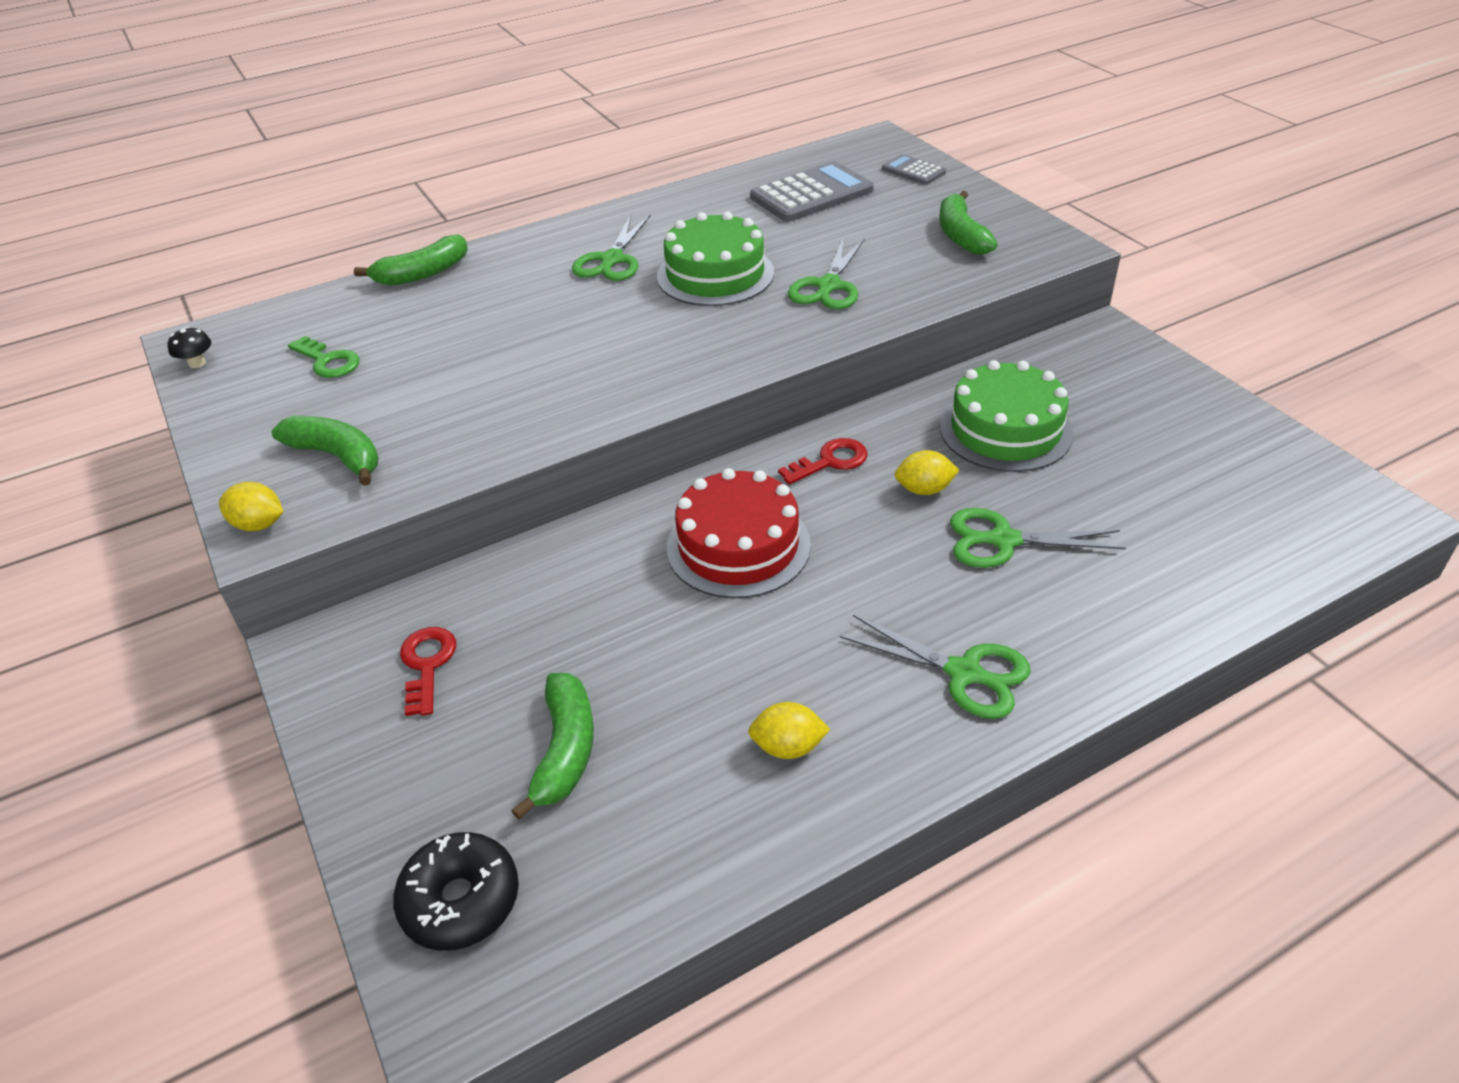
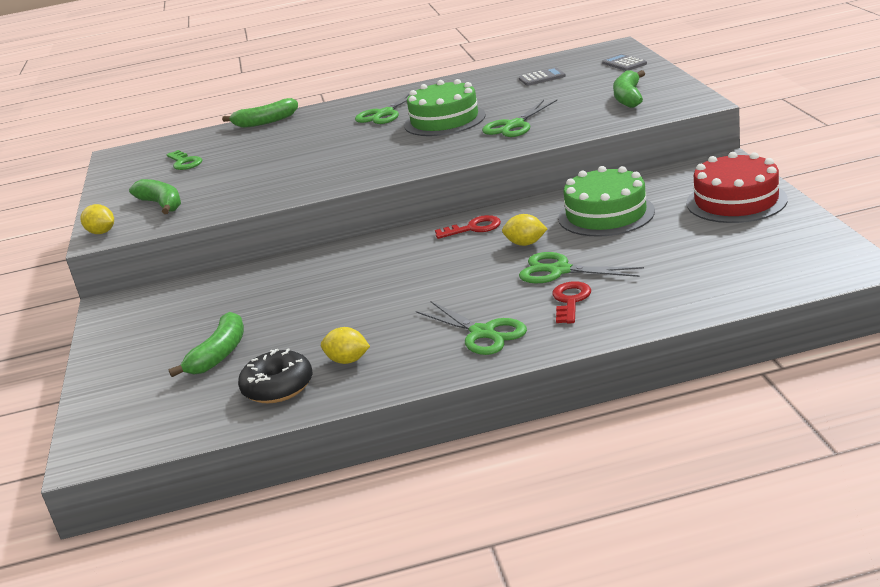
camera: 20 degrees right, 15 degrees down
black mushroom [167,327,211,368] -> none
black donut [393,832,519,951] -> black donut moved to [238,349,313,403]
red key [400,627,456,716] -> red key moved to [552,281,591,324]
red cake [667,468,811,598] -> red cake moved to [686,152,788,223]
grey calculator [750,161,874,222] -> grey calculator [519,67,566,86], size x0.53

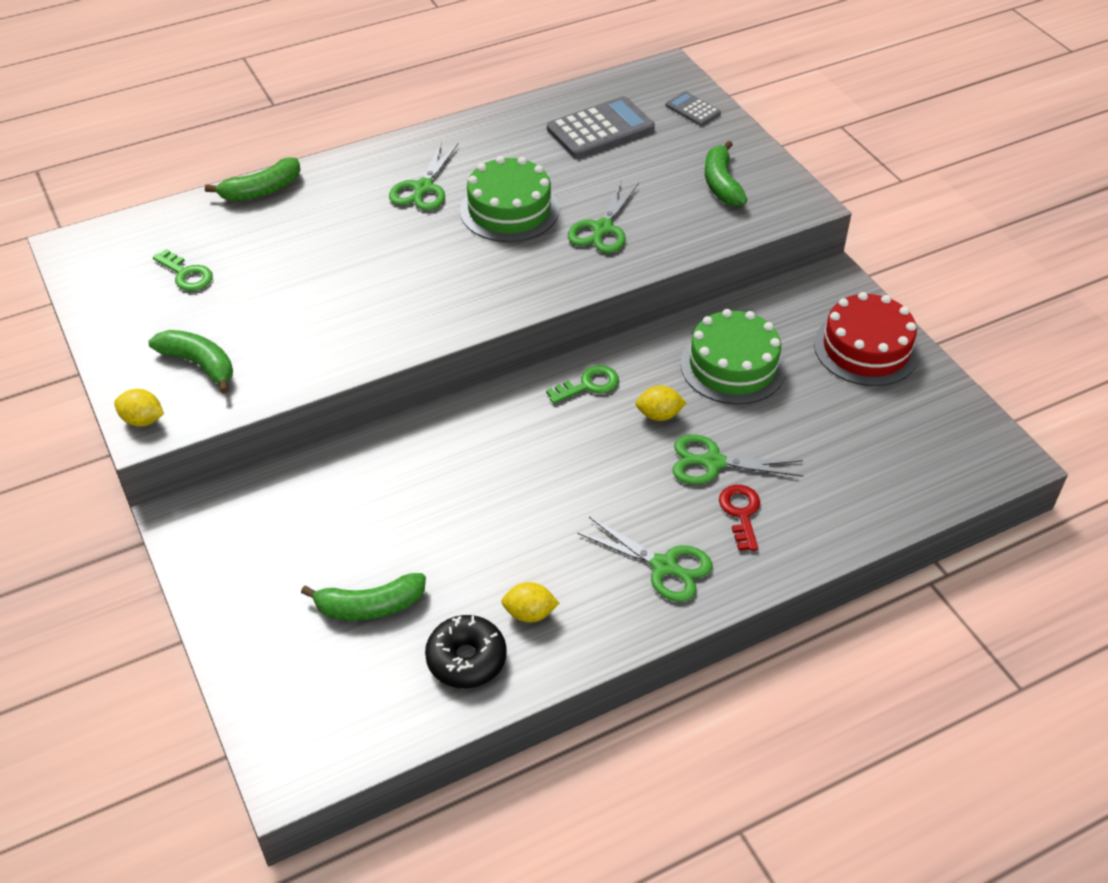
camera: 20 degrees left, 20 degrees up
green banana [168,312,244,377] -> green banana turned 75 degrees clockwise [301,573,426,620]
red key [435,215,501,239] -> green key [546,365,619,404]
grey calculator [519,67,566,86] -> grey calculator [547,96,655,158], size x1.89

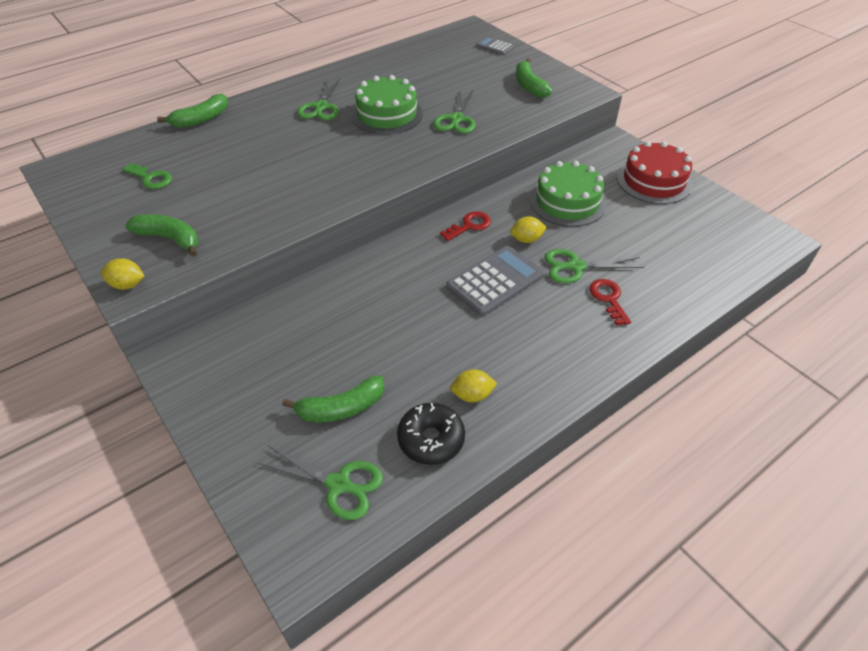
camera: 10 degrees left, 0 degrees up
green key [546,365,619,404] -> red key [440,211,491,241]
grey calculator [547,96,655,158] -> grey calculator moved to [446,246,544,316]
green scissors [577,517,713,602] -> green scissors moved to [257,446,383,520]

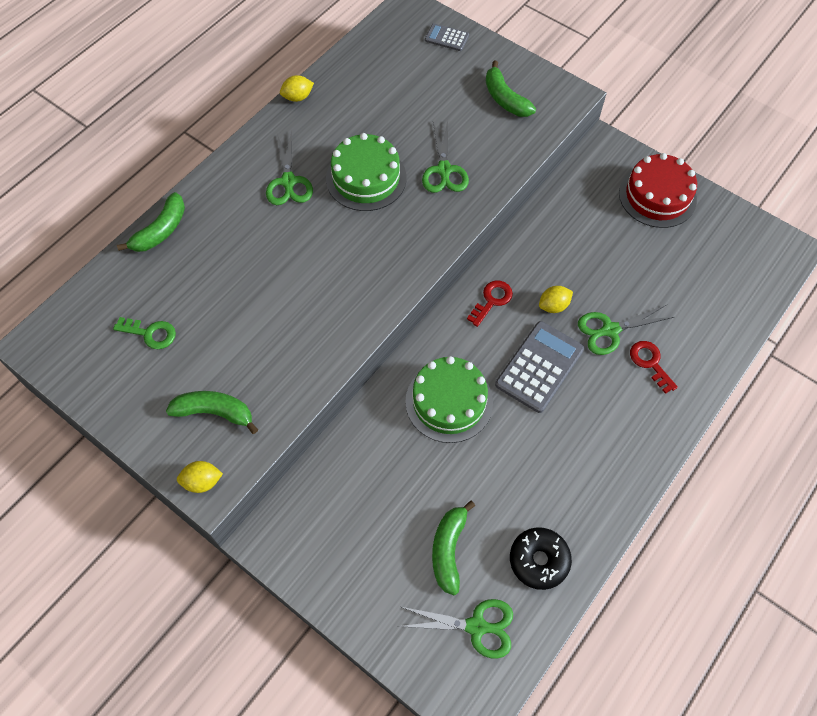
camera: 15 degrees left, 15 degrees up
green banana [282,375,385,423] -> green banana turned 135 degrees clockwise [432,500,475,595]
yellow lemon [450,369,497,402] -> yellow lemon moved to [280,75,314,102]
green cake [530,161,606,227] -> green cake moved to [405,356,493,443]

